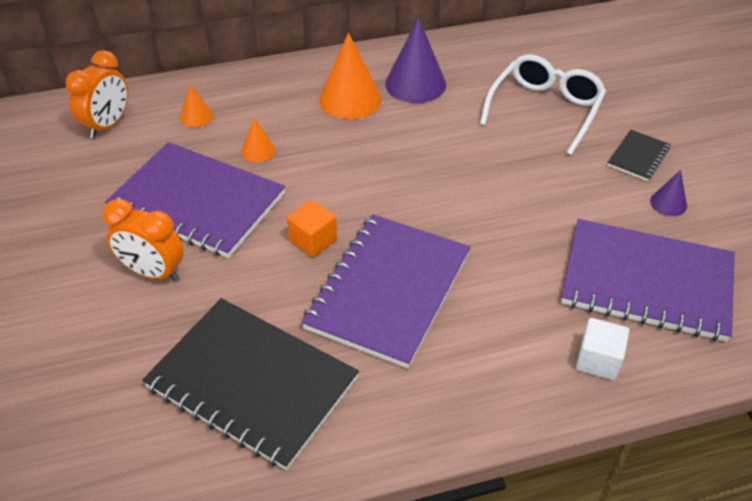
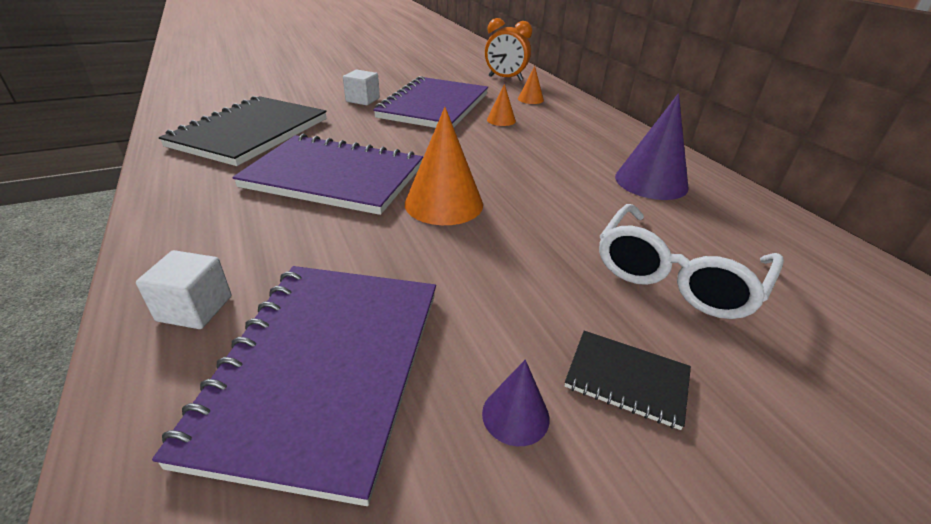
camera: 80 degrees right, 10 degrees down
orange clock [103,199,184,282] -> white cube [343,70,380,105]
orange cube [287,200,337,257] -> none
orange cone [319,32,381,119] -> orange cone moved to [405,107,483,225]
white glasses [480,54,606,155] -> white glasses turned 105 degrees clockwise [599,204,784,319]

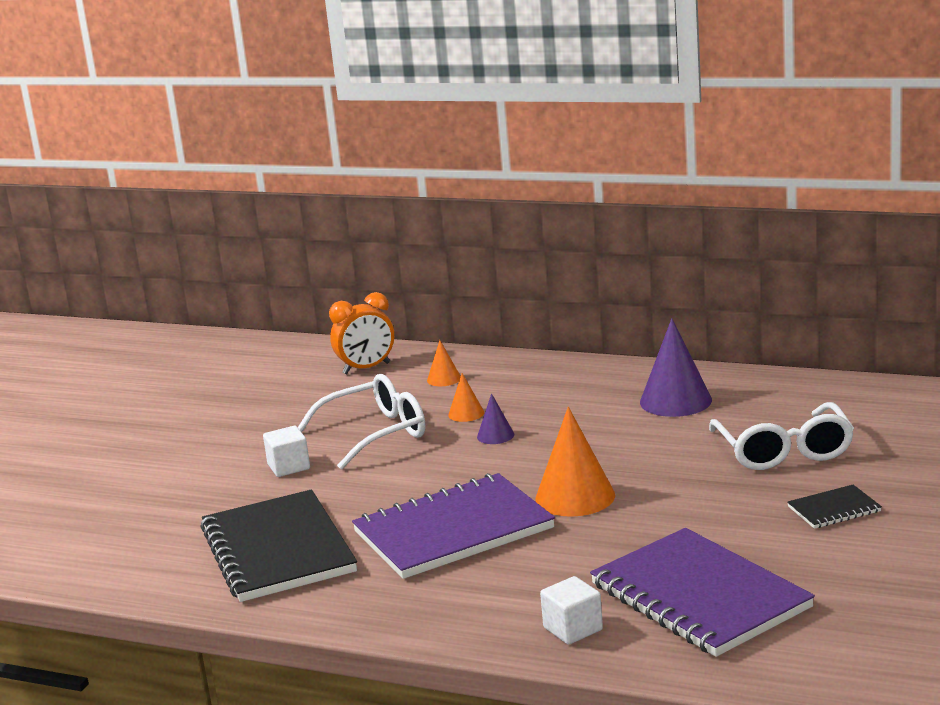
camera: 40 degrees left, 15 degrees down
purple notebook [373,76,488,128] -> white glasses [298,374,425,469]
purple cone [482,360,550,446] -> purple cone moved to [477,393,514,444]

